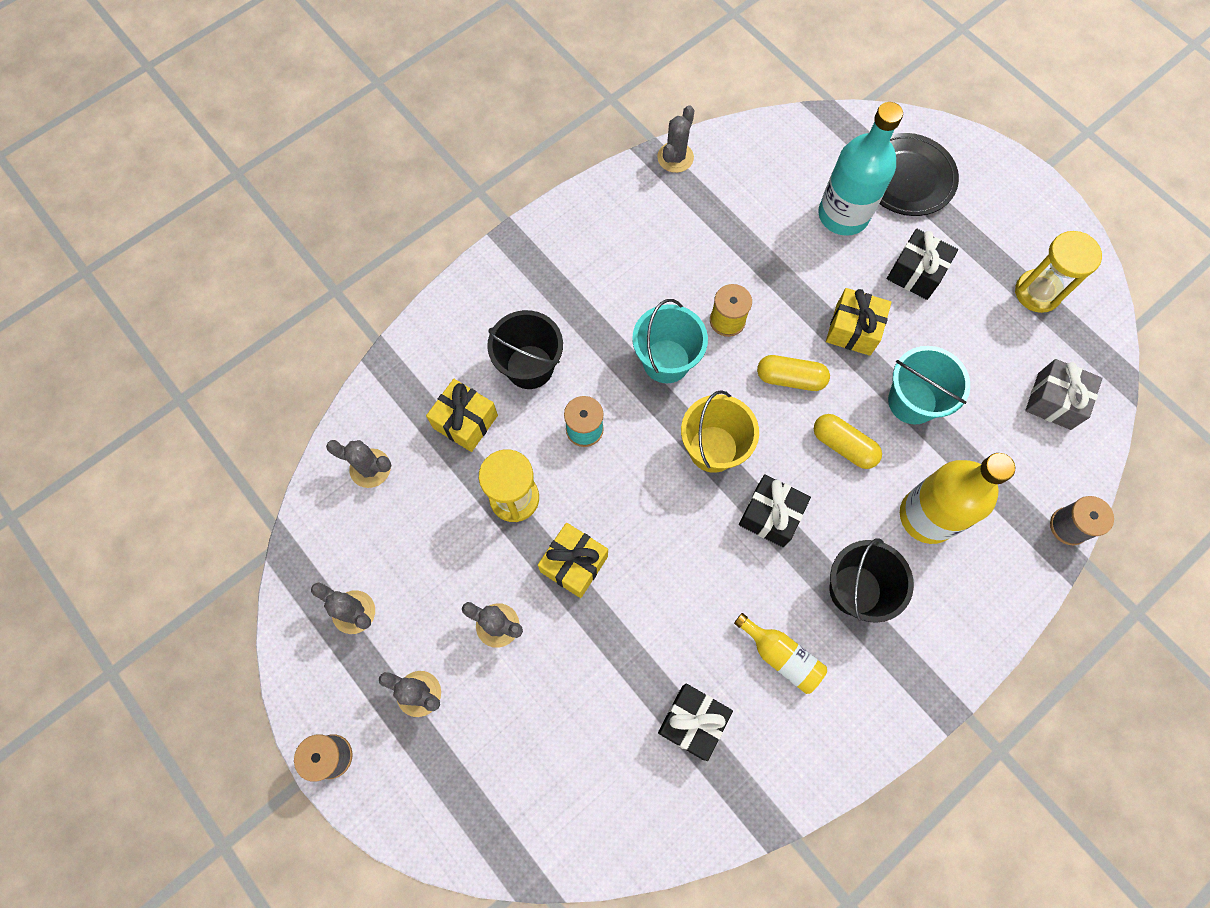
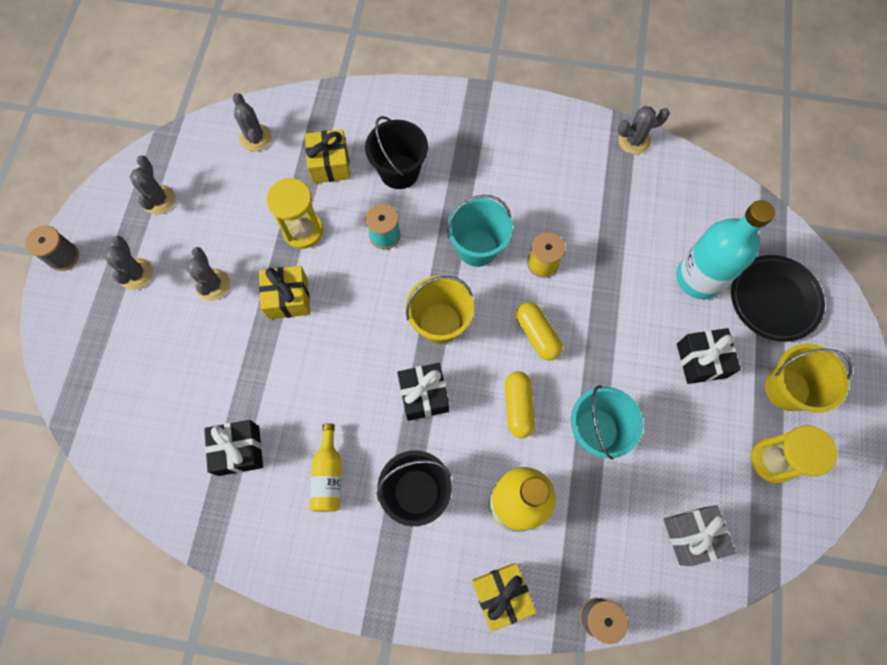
camera: 50 degrees right, 0 degrees up
yellow gift [826,288,891,356] -> yellow gift moved to [472,563,536,632]
none -> yellow bucket [765,344,853,413]

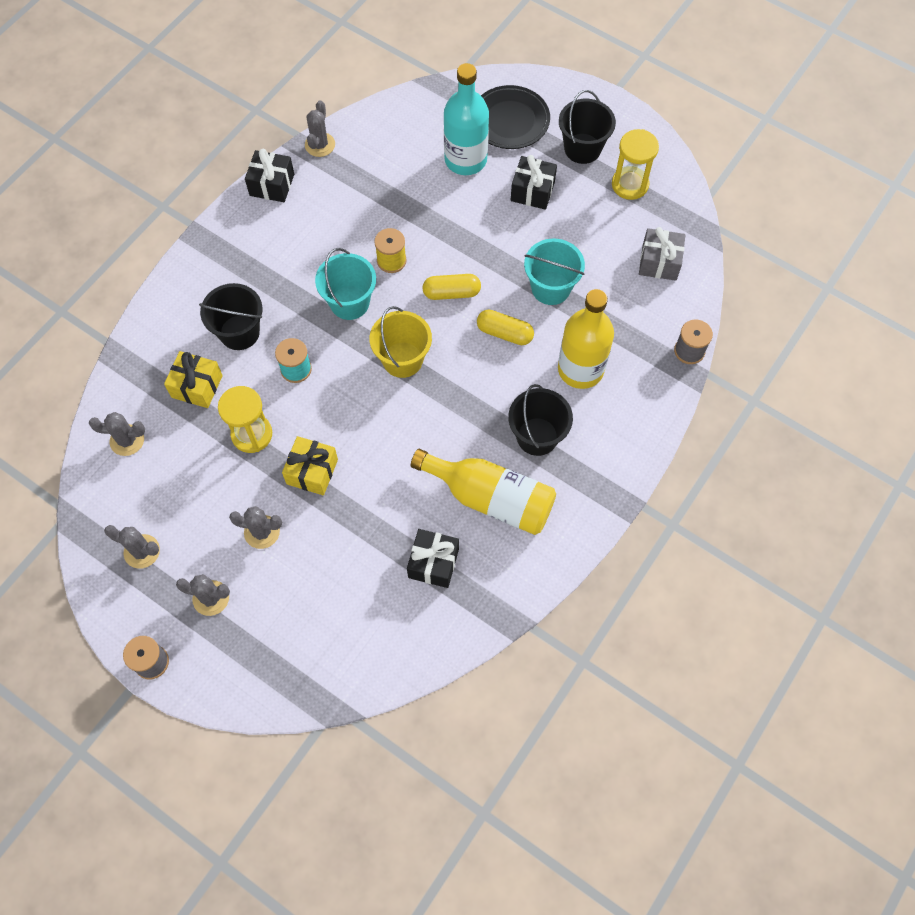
camera: 65 degrees left, 5 degrees down
yellow bottle [310,423,342,512] -> yellow bottle [411,449,556,535], size x1.84
black gift [397,363,449,421] -> black gift moved to [245,149,294,202]
yellow gift [472,563,536,632] -> none
yellow bucket [765,344,853,413] -> black bucket [559,90,616,164]

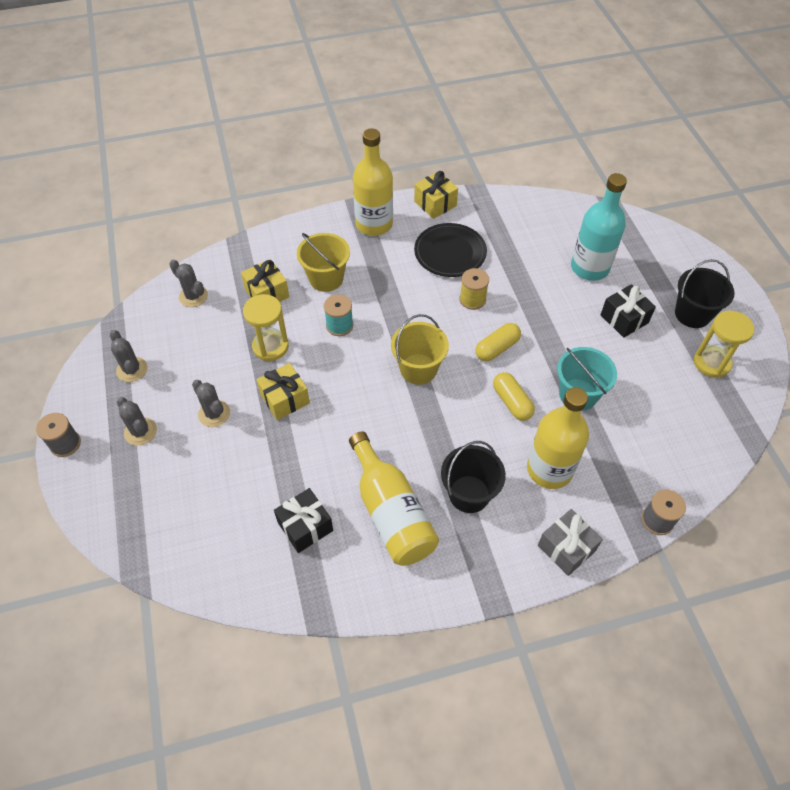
camera: 40 degrees right, 10 degrees down
black bucket [199,283,262,350] -> yellow bucket [297,233,350,292]
black gift [245,149,294,202] -> yellow gift [414,171,458,219]
grey cactus [305,100,335,157] -> none
turquoise bucket [315,248,376,320] -> none
yellow capsule [422,274,481,300] -> yellow capsule turned 75 degrees counterclockwise [475,323,521,361]
black plate [481,85,550,149] -> black plate moved to [414,223,487,277]
grey gift [639,227,685,281] -> grey gift moved to [538,509,603,576]
none -> yellow bottle [353,129,393,236]

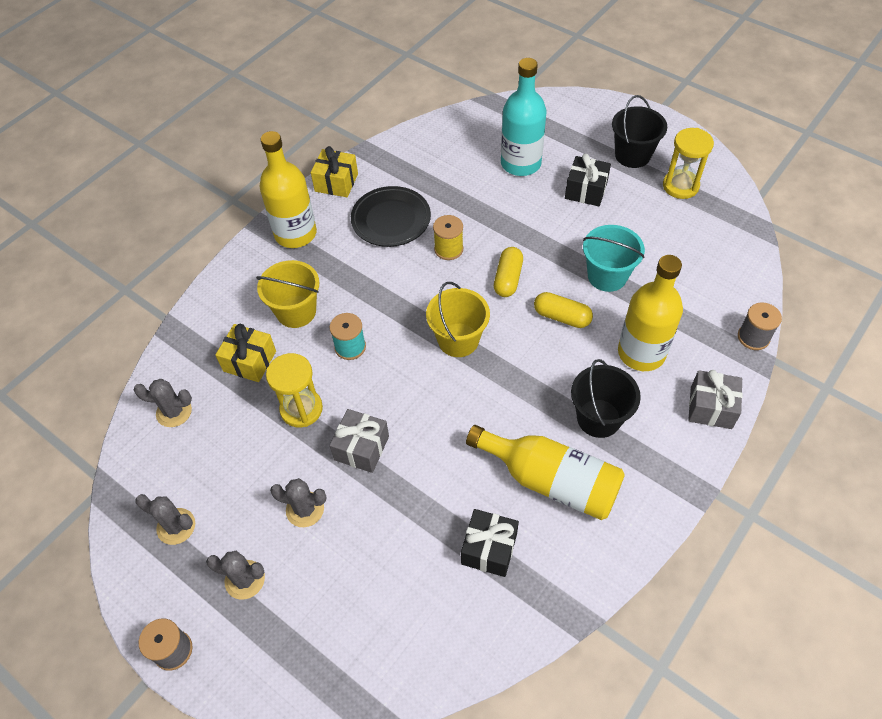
camera: 35 degrees left, 0 degrees up
yellow gift [256,363,310,420] -> grey gift [330,409,389,473]

